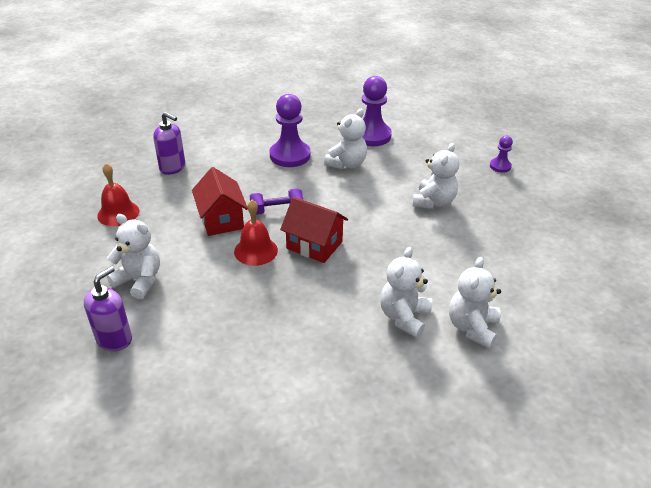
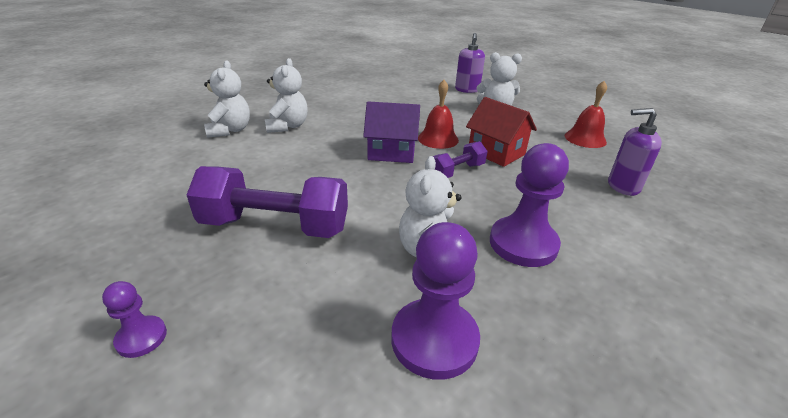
camera: 155 degrees right, 5 degrees down
red house [280,197,348,263] -> purple house [363,102,420,163]
white teddy bear [412,143,459,209] -> purple dumbbell [187,166,348,238]

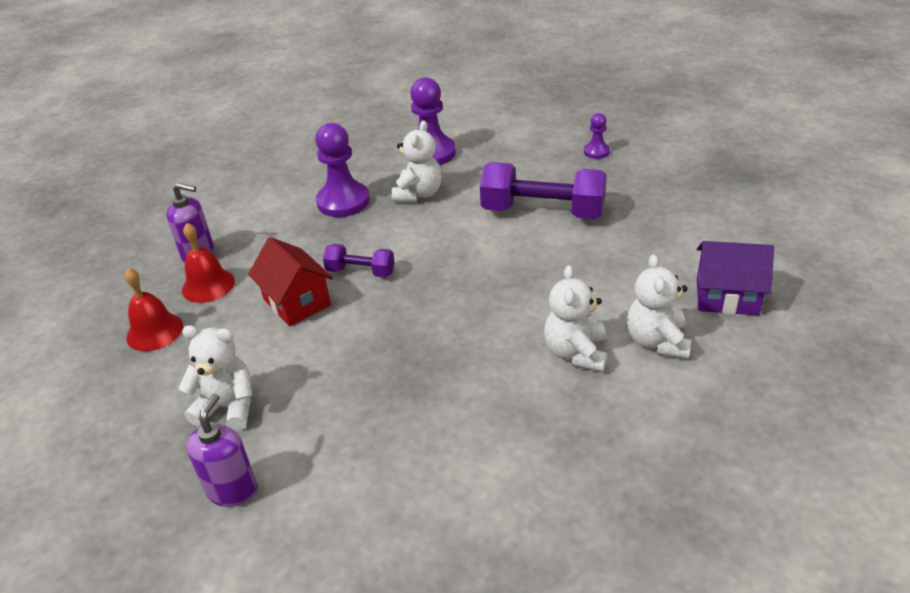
camera: 170 degrees left, 5 degrees up
purple house [363,102,420,163] -> purple house moved to [697,241,774,315]
red bell [418,80,459,149] -> red bell moved to [182,223,235,303]
purple dumbbell [433,141,488,178] -> purple dumbbell turned 45 degrees clockwise [323,244,395,277]

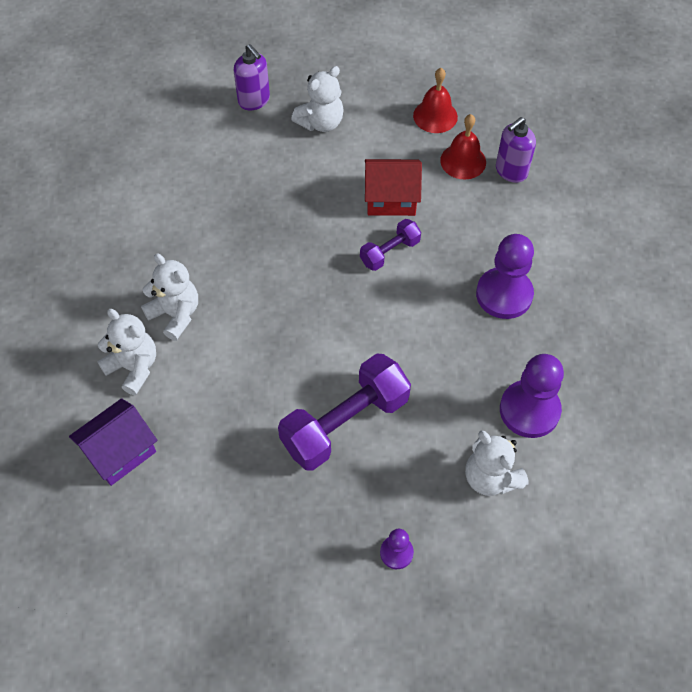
camera: 125 degrees right, 20 degrees up
white teddy bear [392,120,442,202] -> white teddy bear moved to [465,430,529,496]

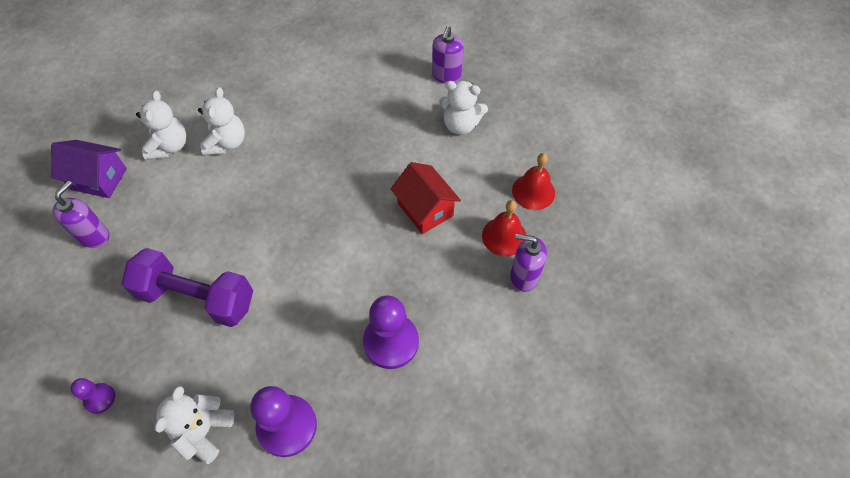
camera: 55 degrees right, 0 degrees up
purple dumbbell [360,219,421,271] -> none
none -> purple soap dispenser [53,181,109,248]

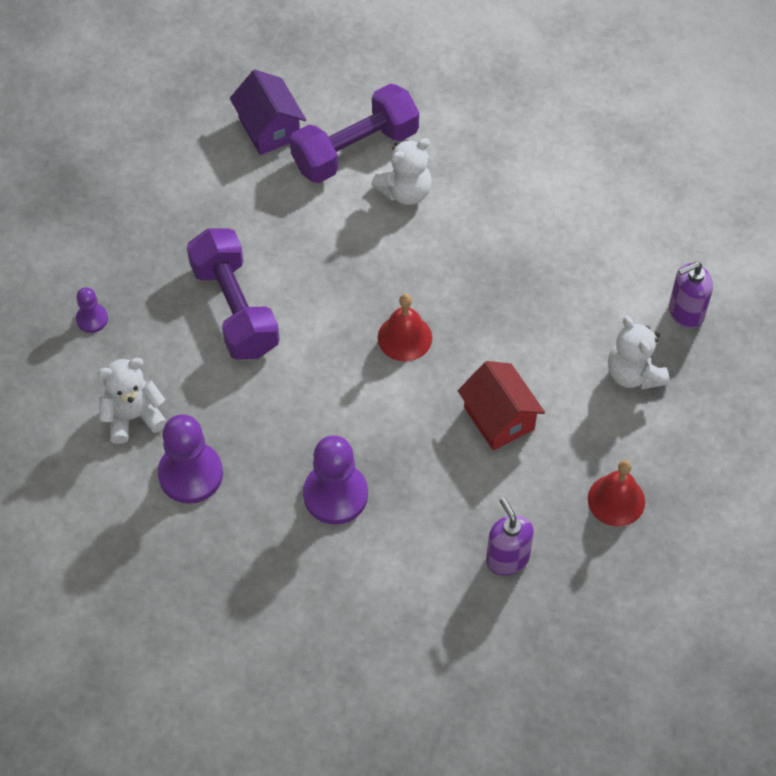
camera: 50 degrees right, 0 degrees up
purple soap dispenser [53,181,109,248] -> none
white teddy bear [136,91,187,160] -> purple dumbbell [290,84,419,183]
red house [391,162,461,234] -> red house turned 45 degrees counterclockwise [458,361,545,450]
red bell [482,200,526,256] -> red bell moved to [378,294,432,361]

